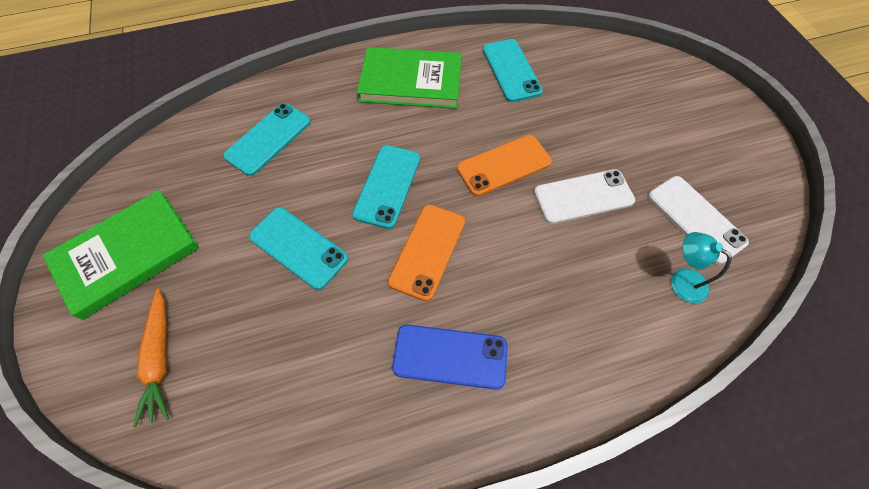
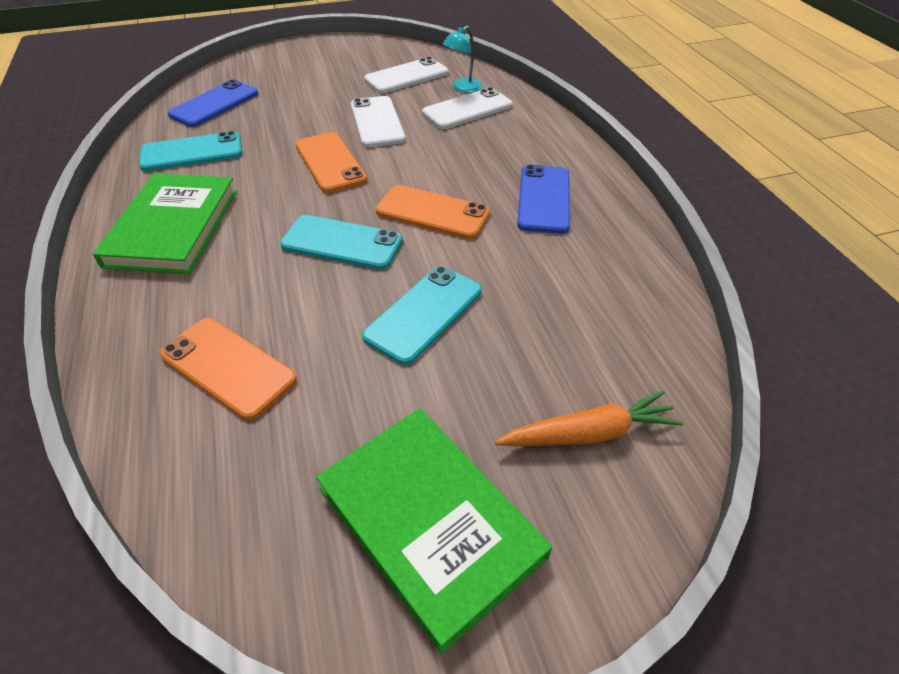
camera: 90 degrees left, 15 degrees down
turquoise phone [223,103,311,176] -> orange phone [160,318,297,420]
none -> blue phone [167,79,258,127]
none -> white phone [422,87,513,129]

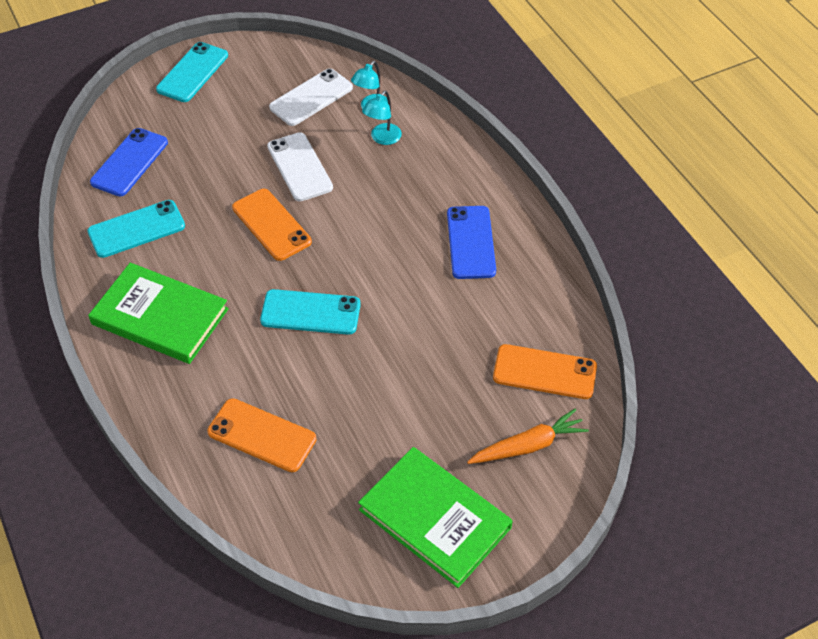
camera: 10 degrees left, 5 degrees up
green book [93,173,237,274] -> green book turned 60 degrees counterclockwise [88,263,229,364]
turquoise phone [362,266,482,365] -> turquoise phone moved to [156,42,228,102]
orange phone [375,185,490,239] -> orange phone moved to [493,344,597,399]
white phone [422,87,513,129] -> turquoise lamp [362,91,402,145]

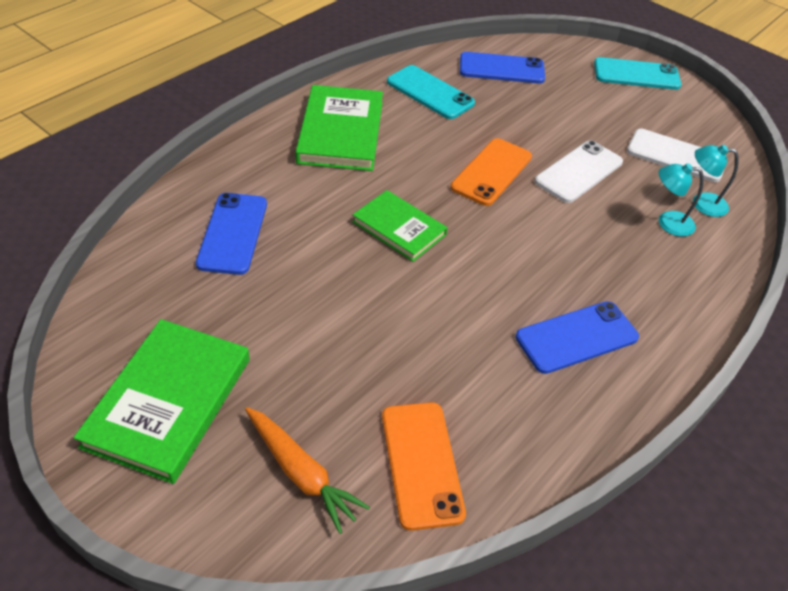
camera: 65 degrees right, 5 degrees down
orange phone [207,398,316,472] -> blue phone [196,193,267,275]
turquoise phone [260,289,361,335] -> green book [352,190,448,262]

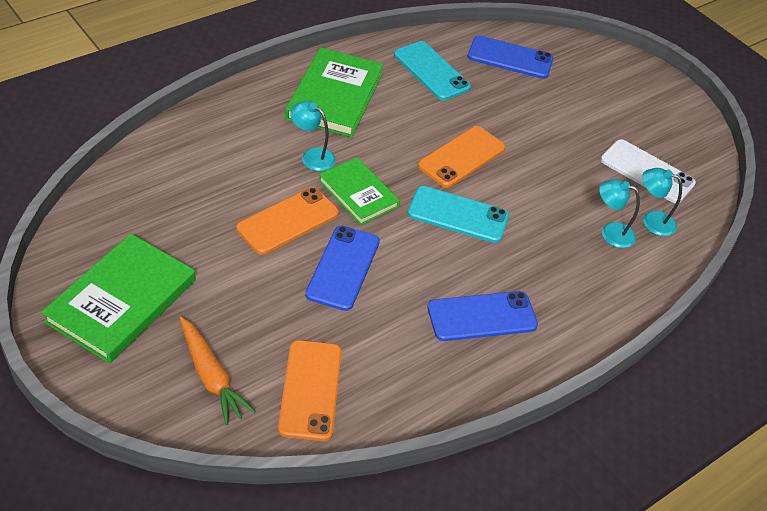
camera: 10 degrees right, 0 degrees up
blue phone [196,193,267,275] -> blue phone moved to [305,226,380,311]
white phone [535,140,623,203] -> none
turquoise phone [594,57,681,90] -> turquoise phone moved to [408,186,509,243]
none -> orange phone [236,187,339,255]
none -> turquoise lamp [290,101,336,171]

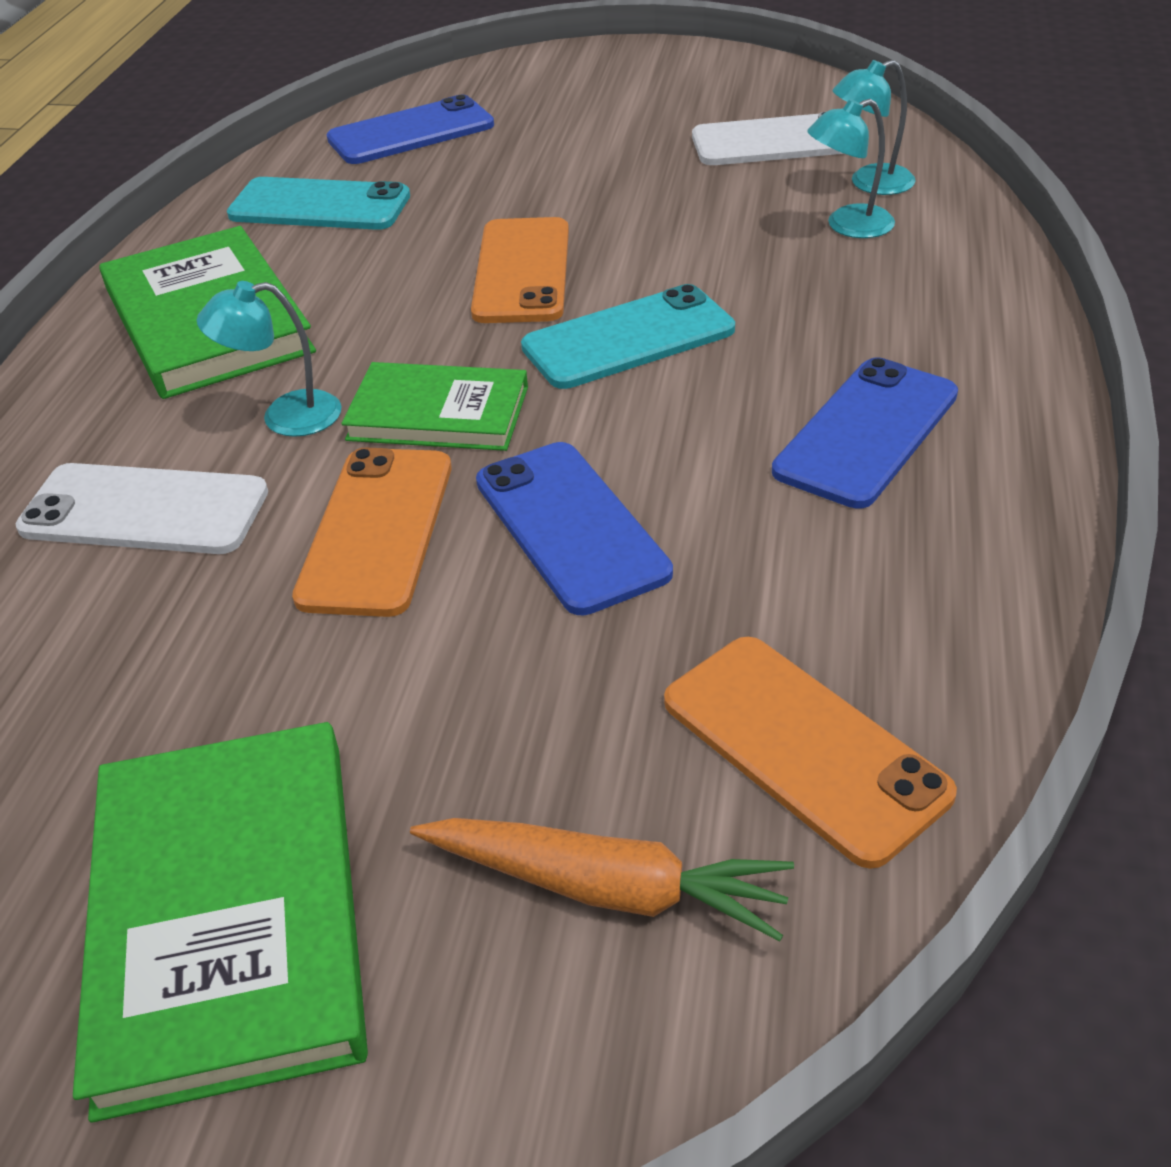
camera: 35 degrees left, 5 degrees down
none -> white phone [16,463,268,554]

